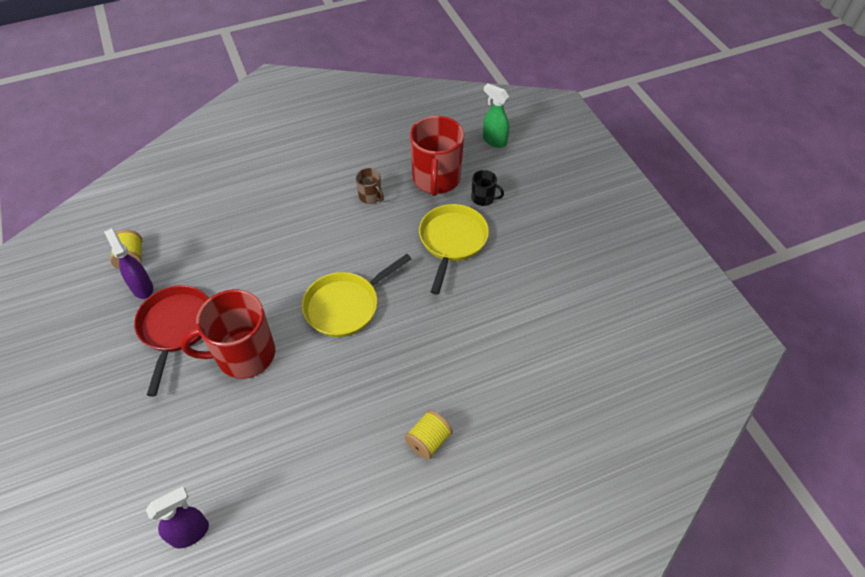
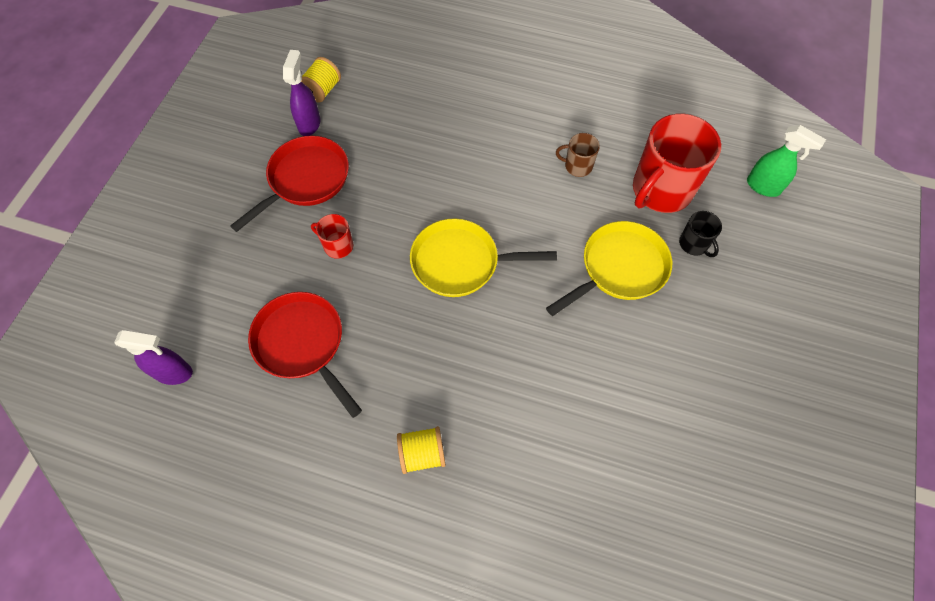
camera: 40 degrees right, 10 degrees up
red mug [181,289,275,379] -> red mug [311,214,353,259], size x0.46
brown mug [356,168,384,204] -> brown mug turned 105 degrees clockwise [556,133,600,177]
green spray bottle [483,83,509,148] -> green spray bottle turned 135 degrees clockwise [747,125,826,197]
none -> red pan [248,292,362,418]

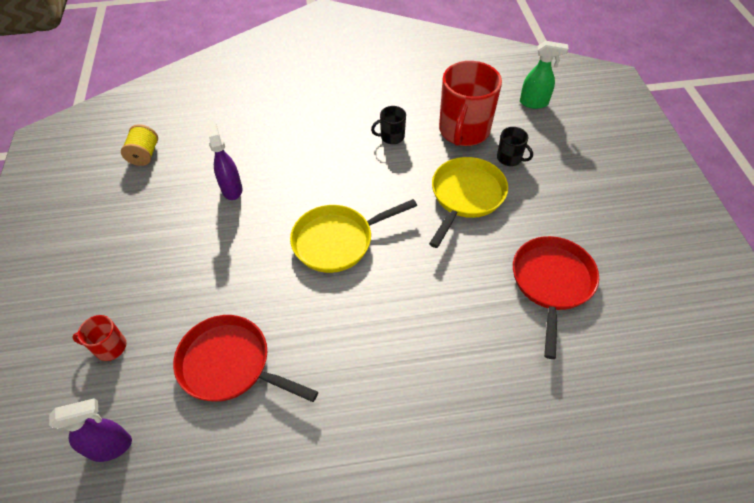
camera: 25 degrees left, 10 degrees down
red pan [230,136,349,232] -> red pan moved to [513,236,599,359]
purple spray bottle [283,50,320,136] -> purple spray bottle moved to [206,121,242,200]
red mug [311,214,353,259] -> red mug moved to [72,315,126,361]
yellow spool [397,426,446,474] -> none
brown mug [556,133,600,177] -> black mug [371,106,406,144]

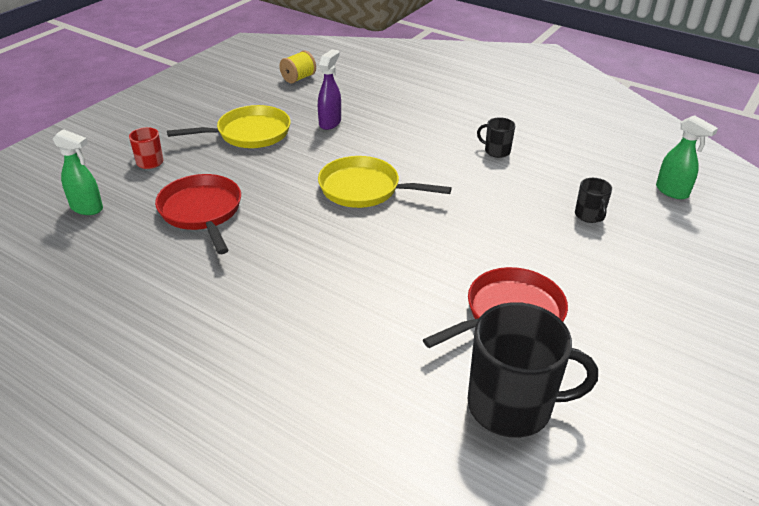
camera: 40 degrees right, 15 degrees down
purple spray bottle [49,398,132,462] -> green spray bottle [53,129,103,215]
yellow pan [429,157,508,248] -> yellow pan moved to [167,105,291,148]
red mug [439,61,502,146] -> none
none -> black mug [467,302,598,438]

